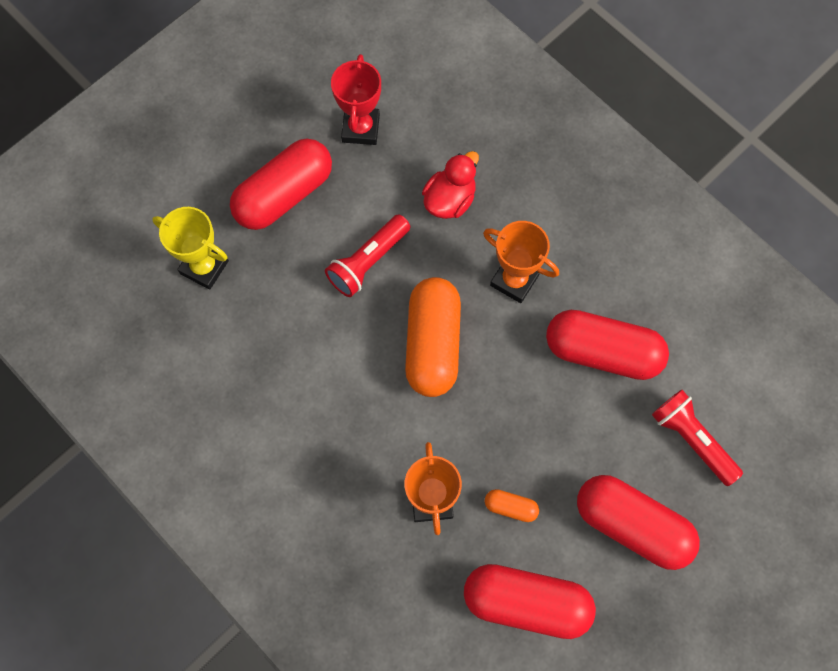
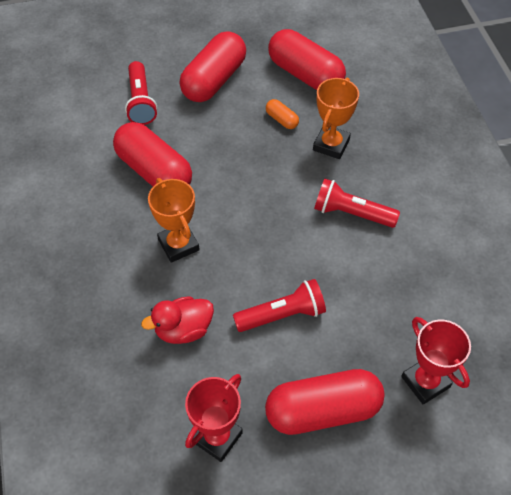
camera: 150 degrees left, 15 degrees down
yellow trophy [152,207,229,290] -> red trophy [401,317,471,404]
orange capsule [405,277,461,397] -> none
red capsule [577,475,700,570] -> red capsule turned 60 degrees clockwise [179,31,246,102]
none -> red flashlight [314,179,400,228]

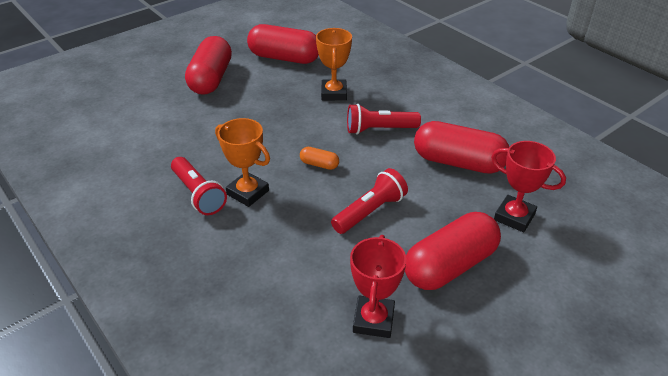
camera: 25 degrees left, 15 degrees down
red capsule [113,122,192,186] -> red capsule moved to [414,121,509,174]
red flashlight [125,61,157,125] -> red flashlight moved to [171,157,227,215]
red duck [141,296,214,344] -> none
orange capsule [266,99,299,129] -> orange capsule moved to [300,147,339,170]

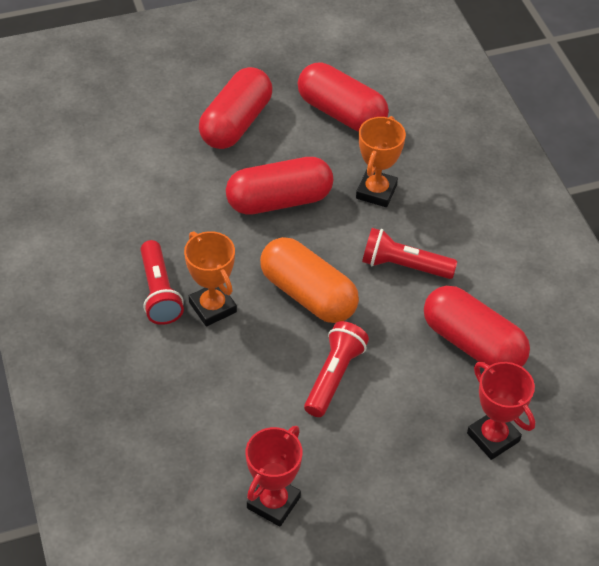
camera: 20 degrees right, 10 degrees up
orange capsule [300,147,339,170] -> orange capsule [260,237,359,323], size x2.29
red flashlight [331,168,408,234] -> red flashlight turned 45 degrees counterclockwise [304,321,369,417]
red capsule [405,212,501,290] -> red capsule moved to [226,157,333,215]

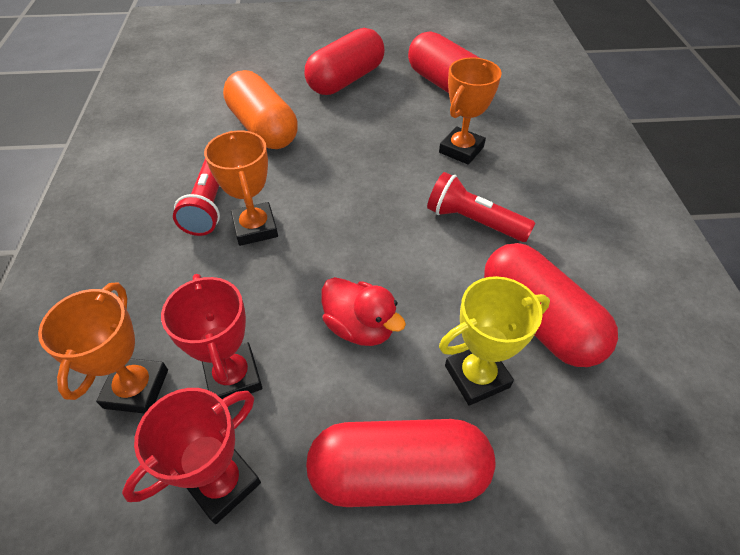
camera: 15 degrees right, 0 degrees up
red capsule [226,157,333,215] -> red capsule moved to [306,419,495,507]
orange capsule [260,237,359,323] -> orange capsule moved to [223,70,298,149]
red flashlight [304,321,369,417] -> red duck [321,277,406,346]
red trophy [467,362,535,460] -> red trophy moved to [161,274,262,399]
none -> orange trophy [38,282,168,414]
none -> yellow trophy [439,276,550,406]

